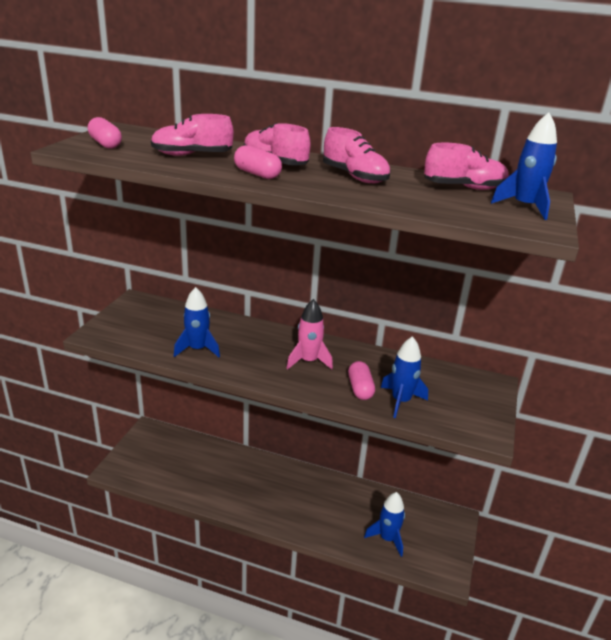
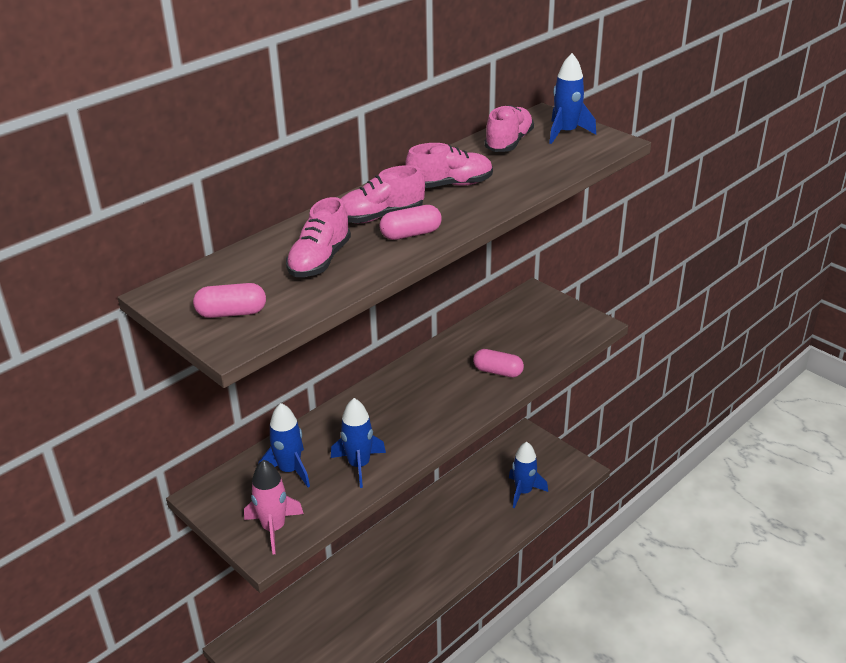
camera: 60 degrees left, 5 degrees up
pink rocket [287,299,333,369] -> pink rocket moved to [244,460,304,554]
blue rocket [381,336,428,418] -> blue rocket moved to [258,403,310,487]

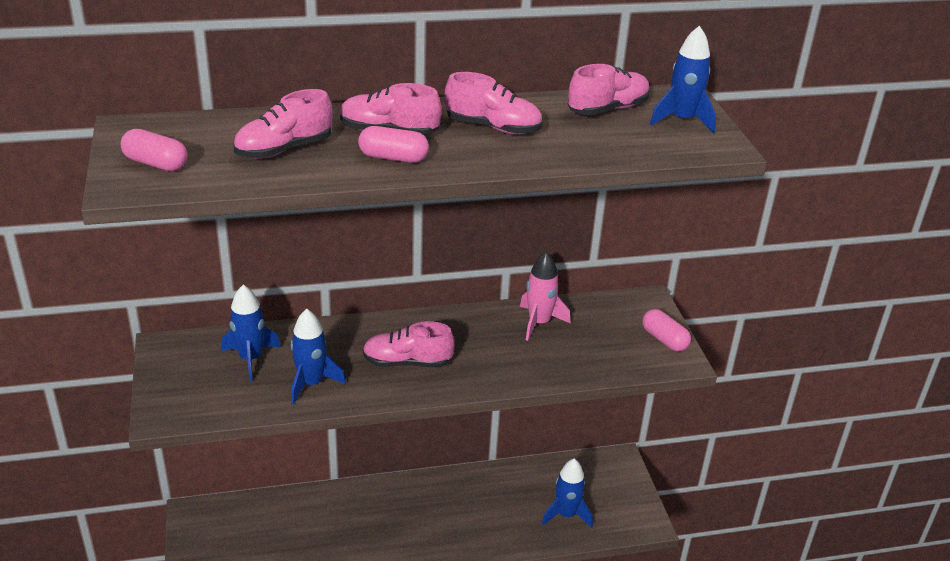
camera: 30 degrees right, 0 degrees up
pink rocket [244,460,304,554] -> pink rocket moved to [520,251,570,341]
pink capsule [473,349,524,378] -> pink capsule moved to [642,309,691,352]
none -> pink shoe [363,321,455,367]

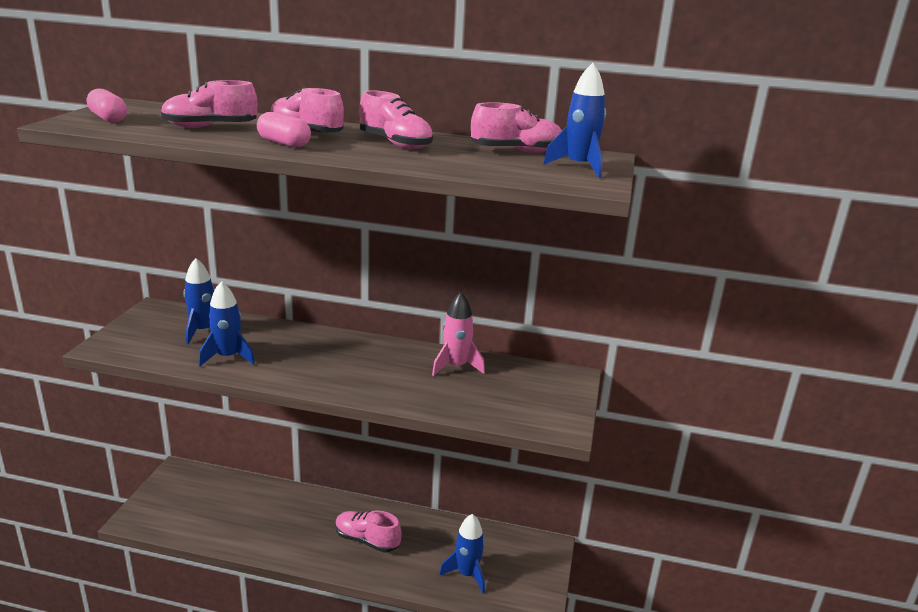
camera: 25 degrees right, 10 degrees down
pink shoe [363,321,455,367] -> pink shoe moved to [335,510,402,553]
pink capsule [642,309,691,352] -> none

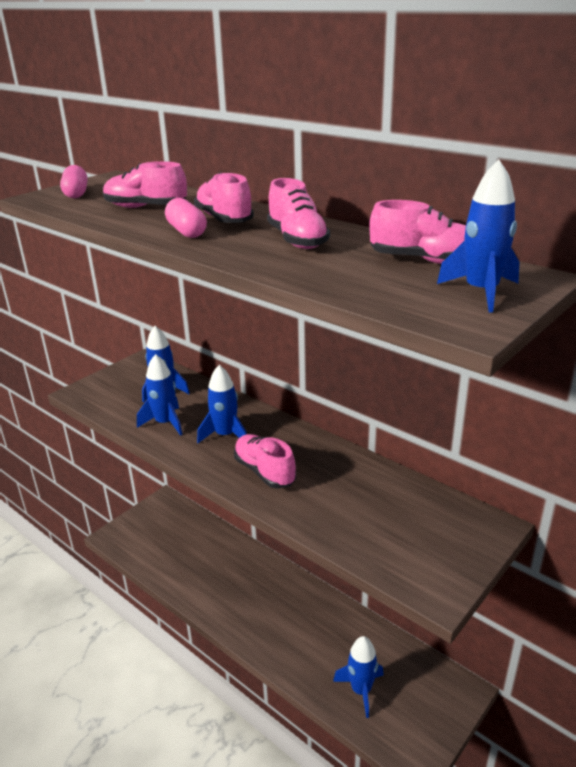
camera: 30 degrees right, 5 degrees up
pink shoe [335,510,402,553] -> pink shoe moved to [234,434,296,488]
pink rocket [432,292,485,376] -> none
none -> blue rocket [197,365,247,443]

